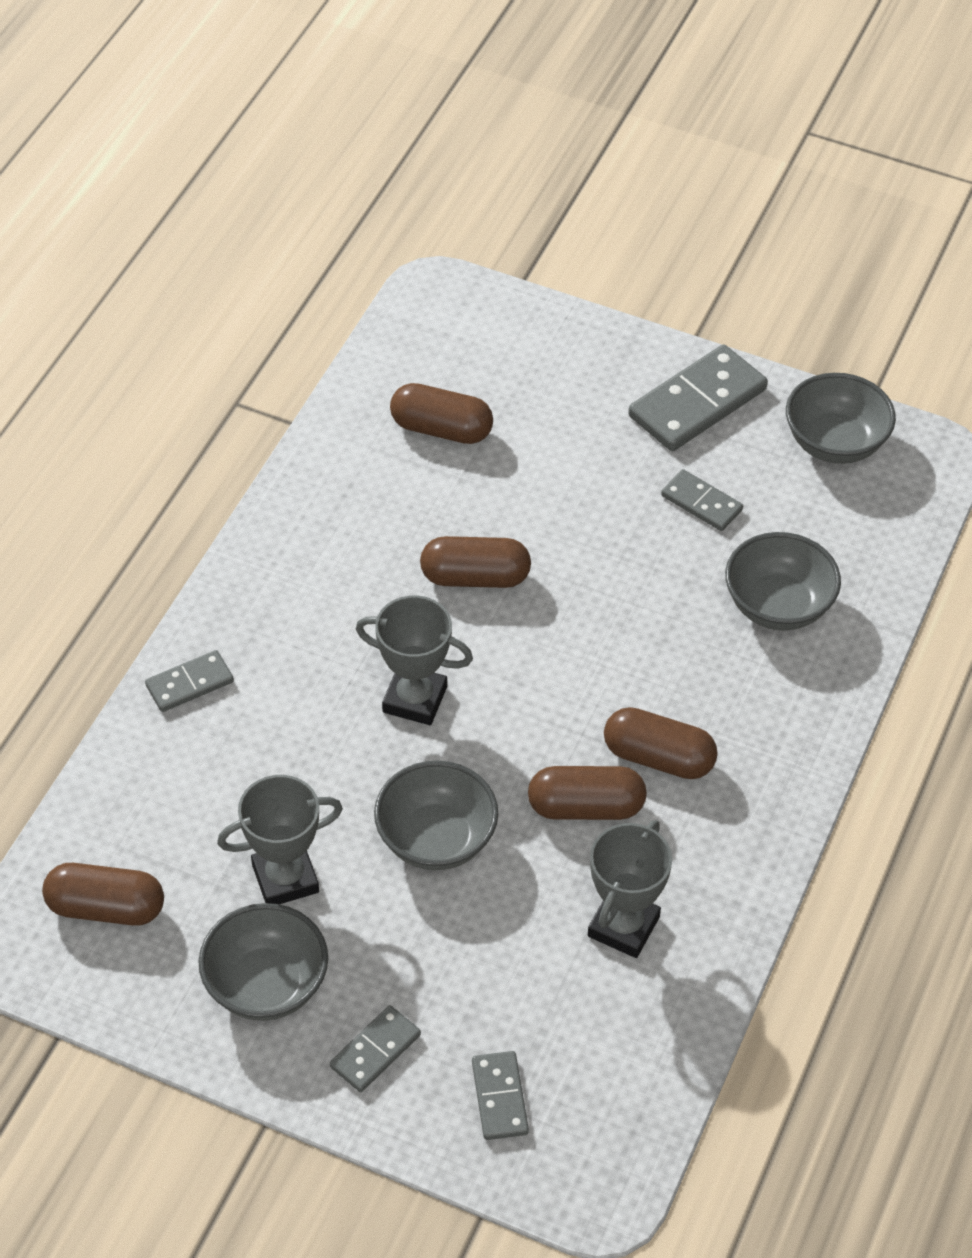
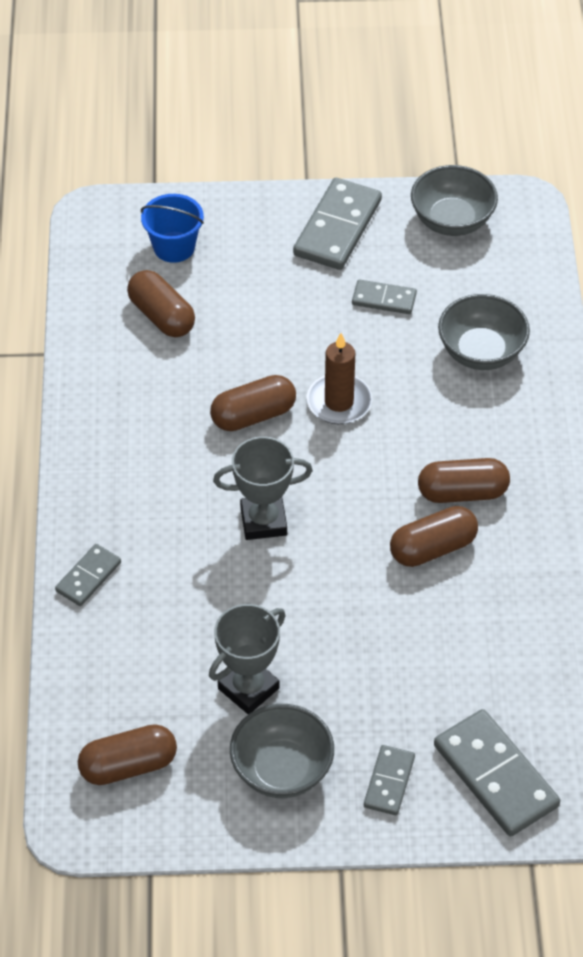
camera: 25 degrees left, 0 degrees up
grey bowl [374,761,498,870] -> none
brown capsule [390,383,493,444] -> brown capsule turned 60 degrees clockwise [127,270,195,338]
grey domino [472,1051,529,1140] -> grey domino [434,709,560,836], size x1.81
grey trophy [588,820,672,958] -> none
none -> blue bucket [141,194,204,263]
none -> brown candle [306,333,372,424]

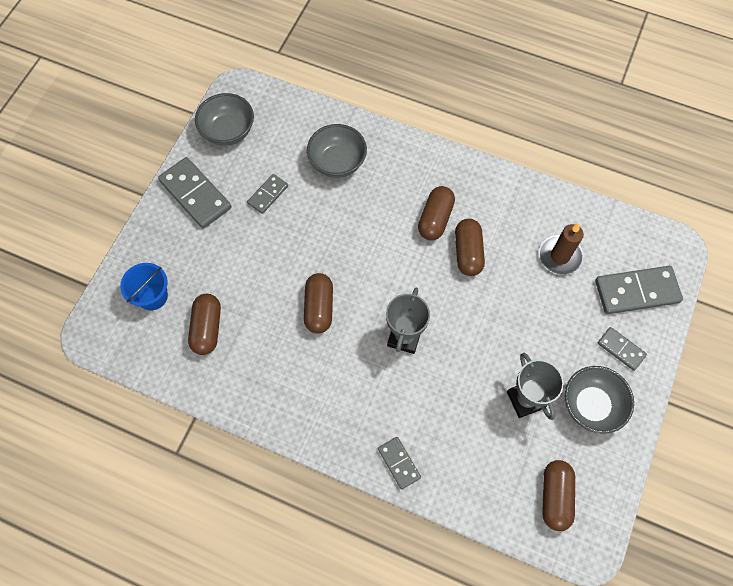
camera: 65 degrees left, 15 degrees up
brown capsule [127,270,195,338] -> brown capsule turned 75 degrees counterclockwise [188,294,221,355]
brown candle [306,333,372,424] -> brown candle moved to [539,223,584,275]

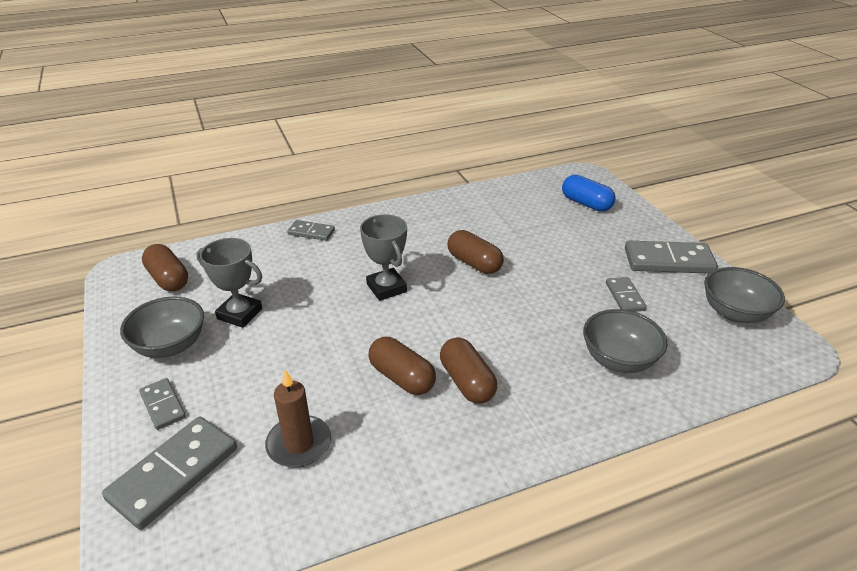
camera: 135 degrees right, 30 degrees down
blue bucket [120,263,168,310] -> blue capsule [562,175,616,212]
brown capsule [188,294,221,355] -> none
grey domino [598,327,647,371] -> grey domino turned 60 degrees clockwise [139,378,186,430]

